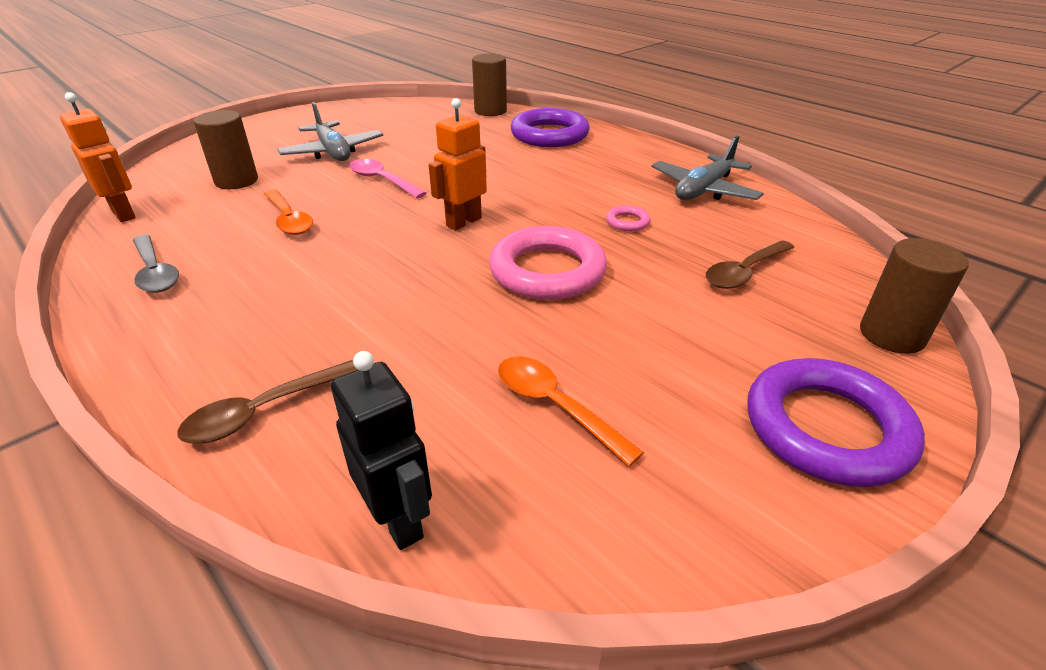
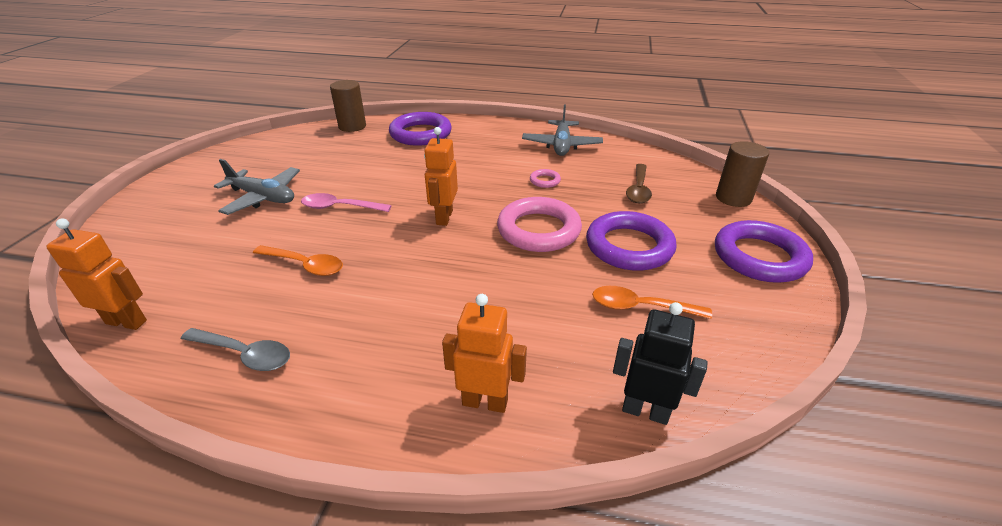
camera: 35 degrees left, 0 degrees up
brown spoon [177,360,358,443] -> orange robot [442,294,527,413]
brown cylinder [194,110,258,189] -> none
none -> purple ring [586,211,677,271]

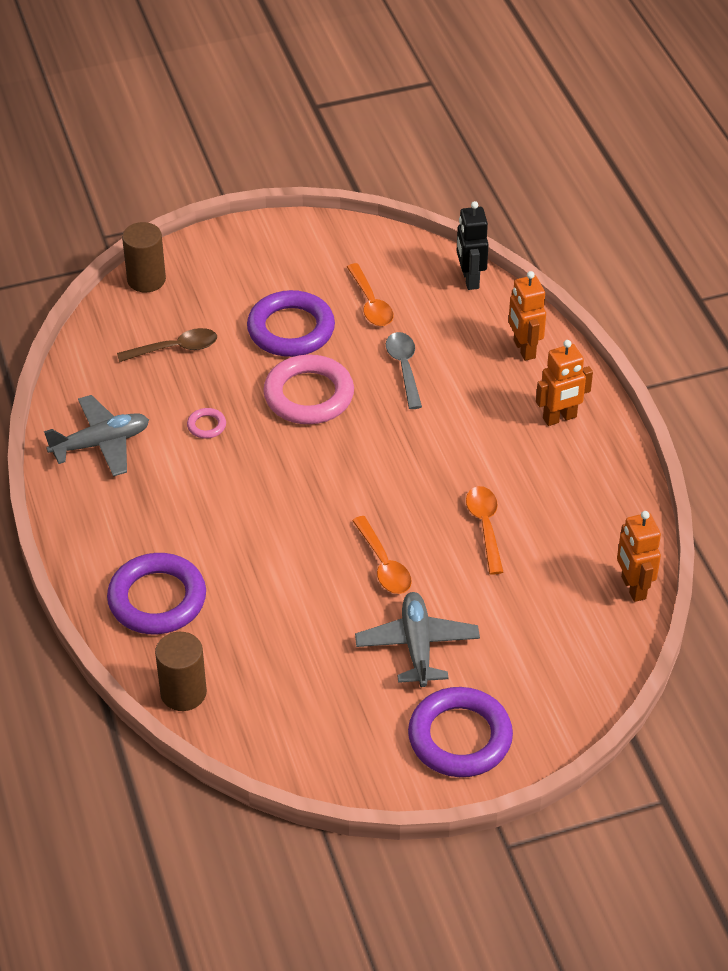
camera: 120 degrees left, 10 degrees up
grey spoon [181,328,290,371] -> grey spoon moved to [386,332,422,409]
pink spoon [301,193,392,212] -> orange spoon [352,516,412,594]
orange robot [424,127,458,226] -> orange robot moved to [536,340,593,426]
purple ring [715,220,813,283] -> purple ring moved to [408,687,513,777]

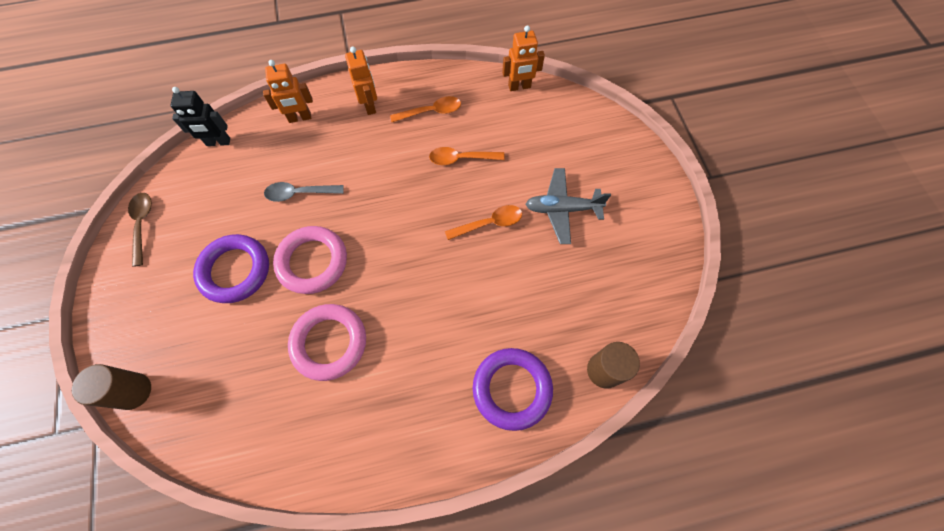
camera: 85 degrees left, 20 degrees up
grey plane [44,395,149,477] -> none
brown spoon [117,328,217,362] -> brown spoon moved to [128,193,152,267]
pink ring [187,408,226,439] -> pink ring [288,304,366,381], size x2.33
orange spoon [347,263,394,326] -> orange spoon moved to [390,96,461,122]
purple ring [408,687,513,777] -> none

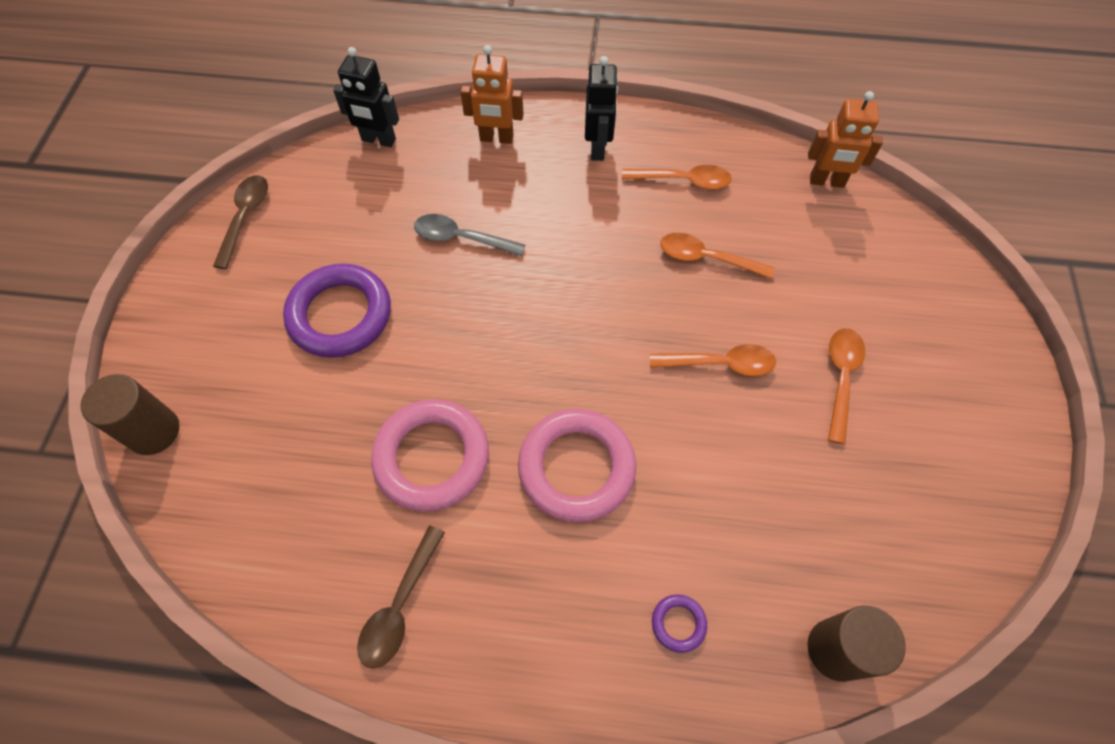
camera: 20 degrees right, 5 degrees down
pink ring [273,226,347,294] -> pink ring moved to [518,409,636,522]
orange robot [345,47,377,115] -> black robot [585,56,618,161]
purple ring [473,348,553,431] -> purple ring [652,594,707,653], size x0.43
grey plane [526,168,611,244] -> orange spoon [828,328,865,444]
none -> brown spoon [357,526,445,668]

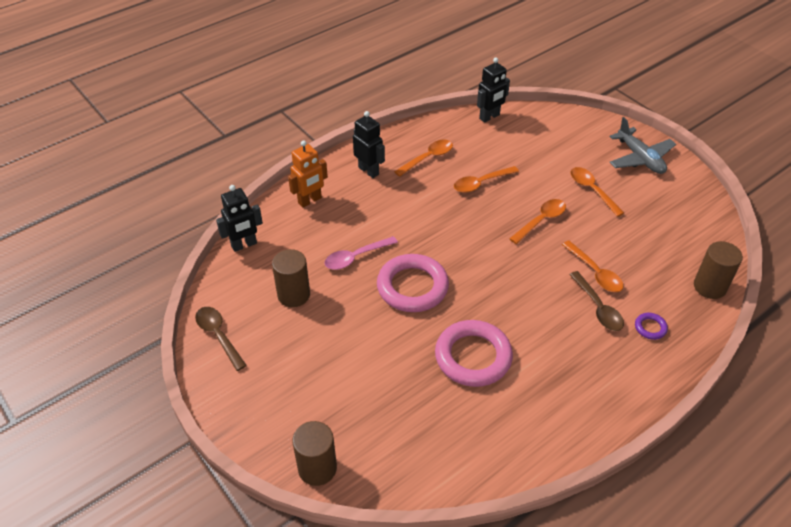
camera: 45 degrees left, 15 degrees down
purple ring [283,263,391,358] -> none
brown spoon [357,526,445,668] -> brown spoon moved to [569,271,624,331]
grey spoon [414,214,525,256] -> pink spoon [324,236,398,270]
pink ring [518,409,636,522] -> pink ring moved to [377,254,449,312]
orange robot [808,91,883,188] -> black robot [477,58,510,123]
none -> brown cylinder [272,249,310,307]
none -> orange spoon [562,241,624,292]
none -> grey plane [609,117,676,174]

